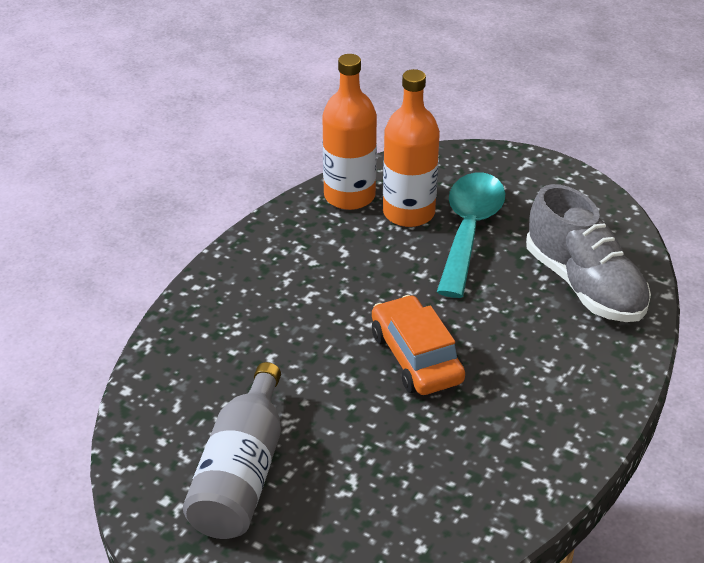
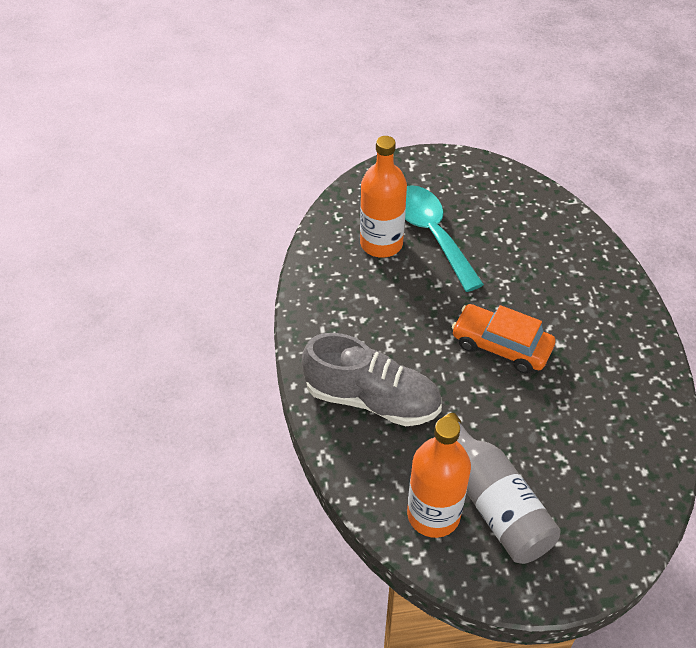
camera: 40 degrees left, 10 degrees up
orange bottle [322,54,377,210] -> orange bottle moved to [407,417,471,538]
grey shoe [526,184,651,322] -> grey shoe moved to [302,333,442,426]

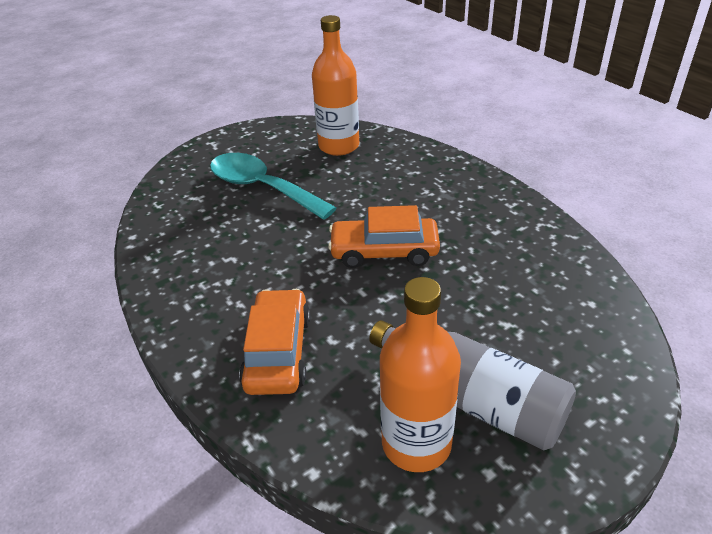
camera: 25 degrees left, 10 degrees down
grey shoe [302,333,442,426] -> orange car [239,289,311,395]
orange bottle [360,136,407,258] -> orange bottle moved to [312,15,359,156]

